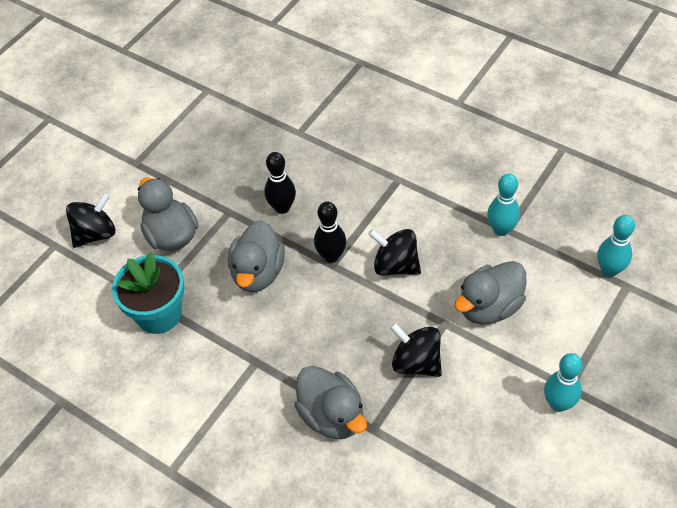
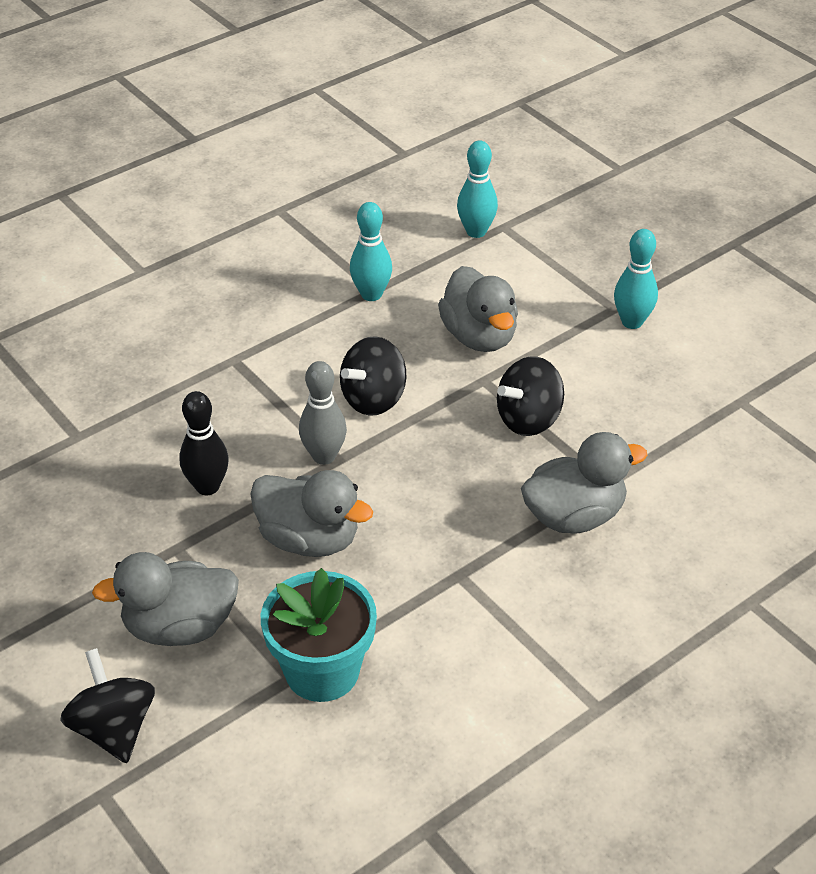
camera: 75 degrees left, 10 degrees down
black bowling pin [314,202,346,263] -> grey bowling pin [299,361,347,465]

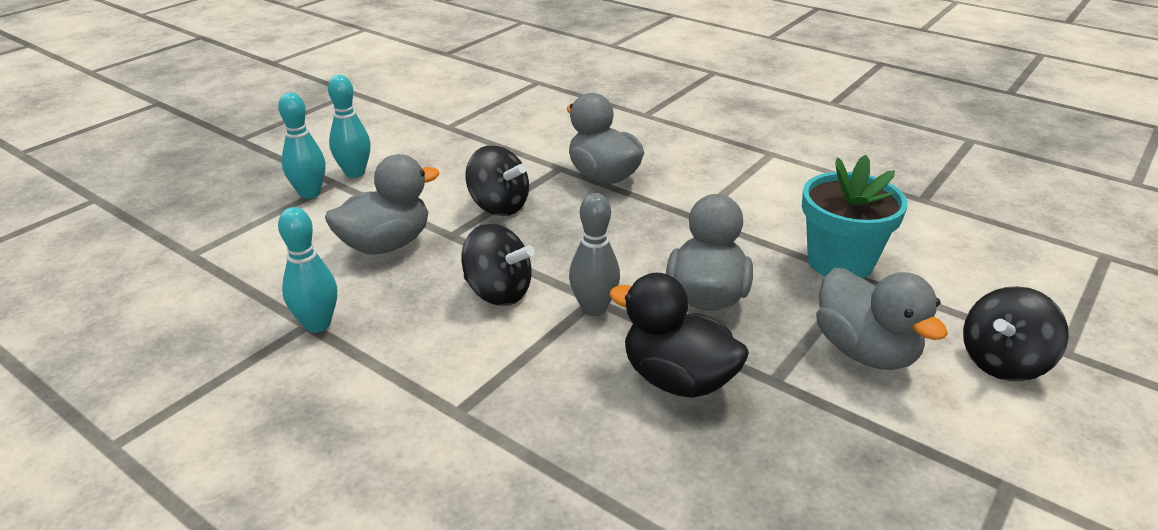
camera: 105 degrees left, 10 degrees down
black bowling pin [180,391,229,495] -> black duck [609,273,749,398]
turquoise bowling pin [457,140,498,238] -> turquoise bowling pin moved to [278,92,325,199]

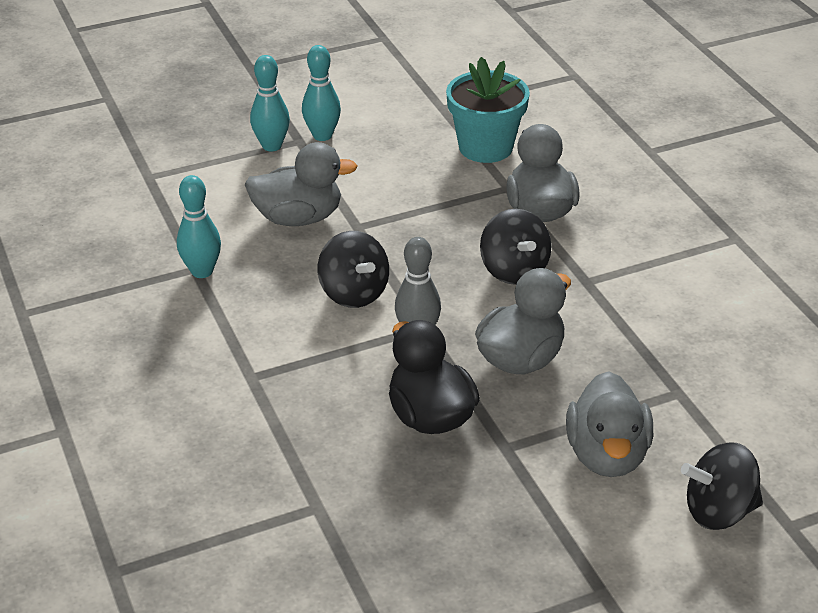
camera: 30 degrees right, 5 degrees up
black spinning top [465,145,529,216] -> black spinning top moved to [480,209,551,285]
turquoise flower pot [802,155,908,279] -> turquoise flower pot moved to [446,57,530,163]

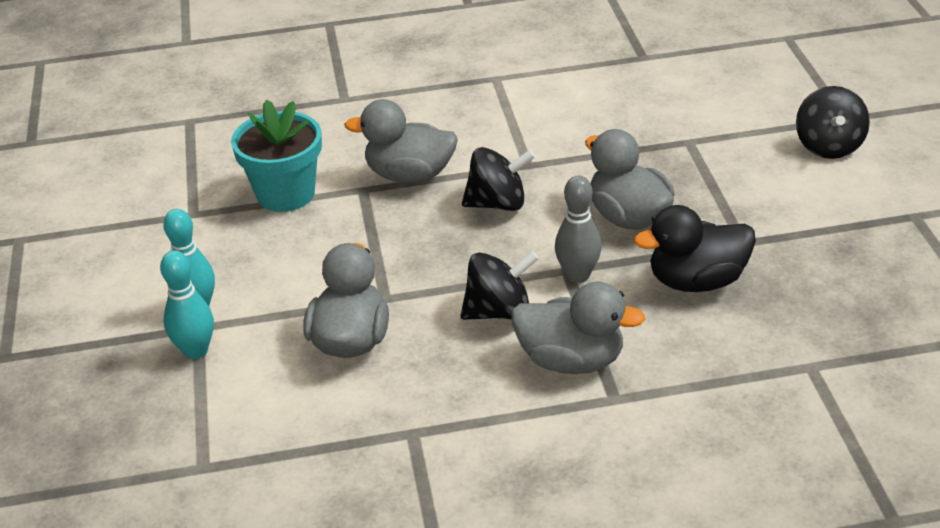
camera: 75 degrees left, 0 degrees up
turquoise bowling pin [177,175,221,278] -> none
grey duck [566,371,653,477] -> grey duck moved to [511,281,645,374]

